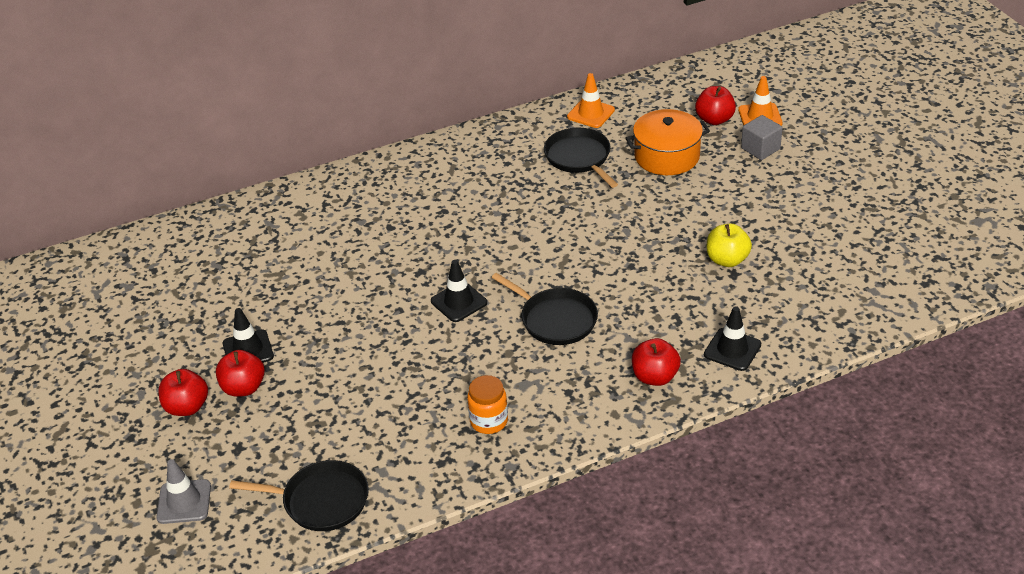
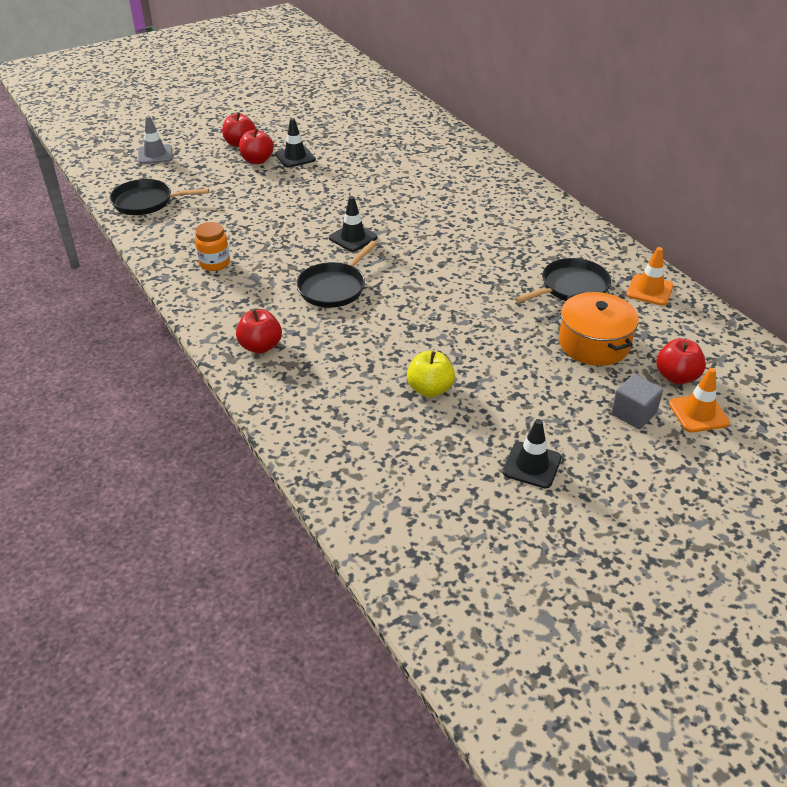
camera: 80 degrees right, 0 degrees up
black pan [229,460,369,531] -> black pan turned 90 degrees clockwise [109,179,209,215]
black traffic cone [704,306,761,371] -> black traffic cone moved to [503,419,562,488]

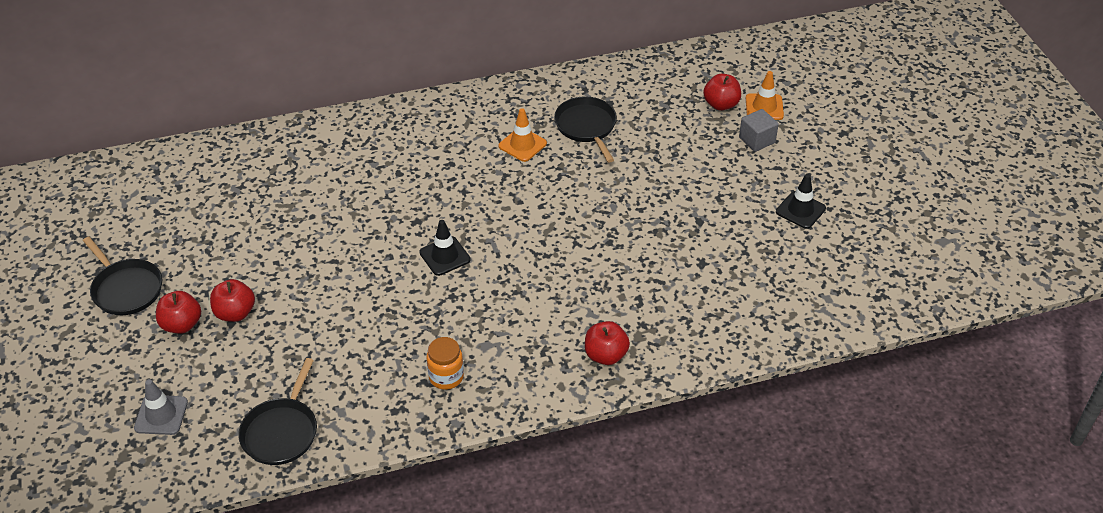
camera: 75 degrees left, 5 degrees up
black traffic cone [275,118,316,168] -> none
black pan [296,241,377,308] -> black pan moved to [83,236,162,315]
yellow apple [407,351,455,397] -> none
orange pot [559,292,639,366] -> none
orange traffic cone [626,247,673,306] -> orange traffic cone moved to [498,108,547,162]

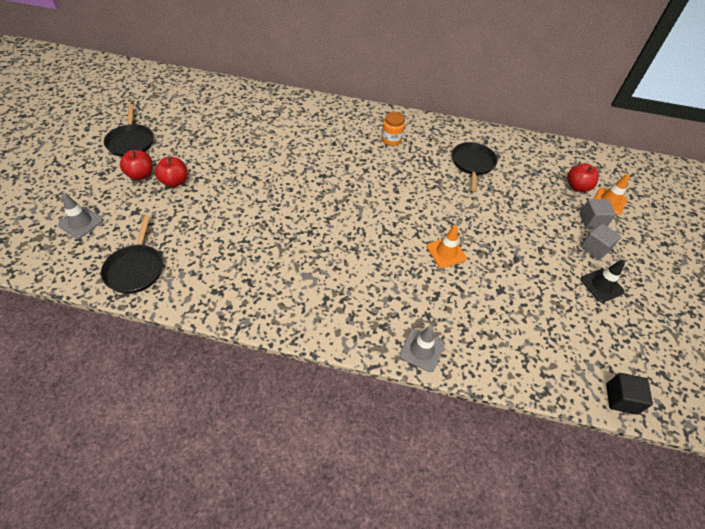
camera: 25 degrees right, 5 degrees up
black pan [238,358,317,465] -> black pan turned 45 degrees counterclockwise [101,215,163,294]
black traffic cone [419,220,471,276] -> none
orange jar [426,337,464,390] -> orange jar moved to [382,112,405,146]
orange traffic cone [498,108,547,162] -> orange traffic cone moved to [427,225,467,268]
red apple [585,321,630,365] -> none
none -> grey traffic cone [399,325,444,372]
none -> grey cube [581,223,621,260]
none -> black cube [606,373,653,415]

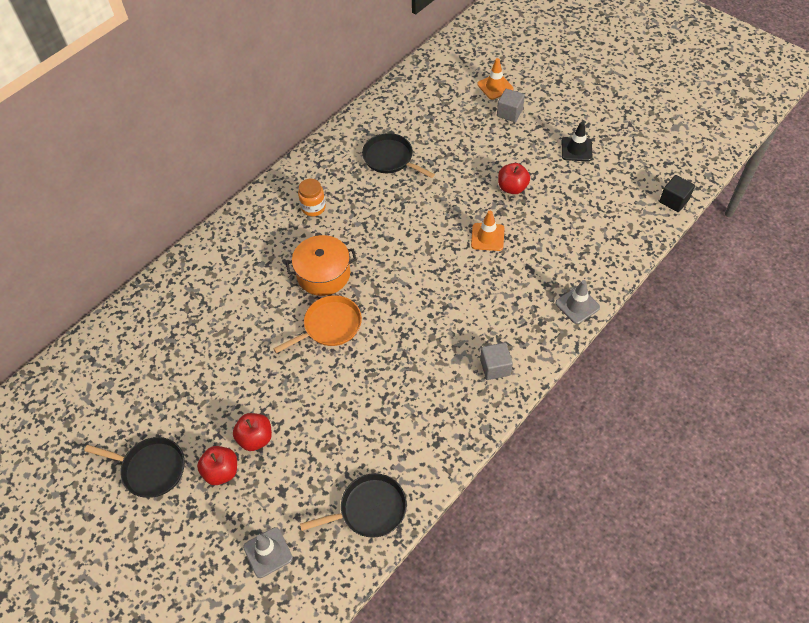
camera: 55 degrees left, 5 degrees up
black pan [101,215,163,294] -> black pan turned 45 degrees counterclockwise [300,473,407,538]
red apple [567,163,599,192] -> red apple moved to [498,163,530,194]
grey cube [581,223,621,260] -> grey cube moved to [480,342,513,380]
none -> orange pan [273,295,362,353]
none -> orange pot [286,235,357,296]

